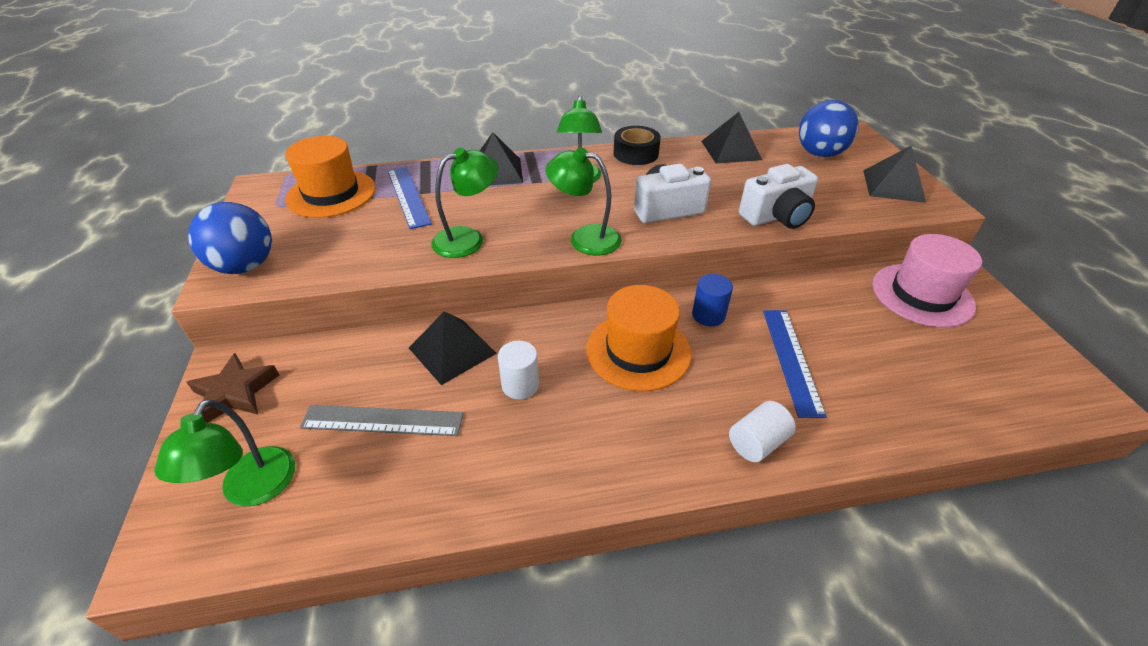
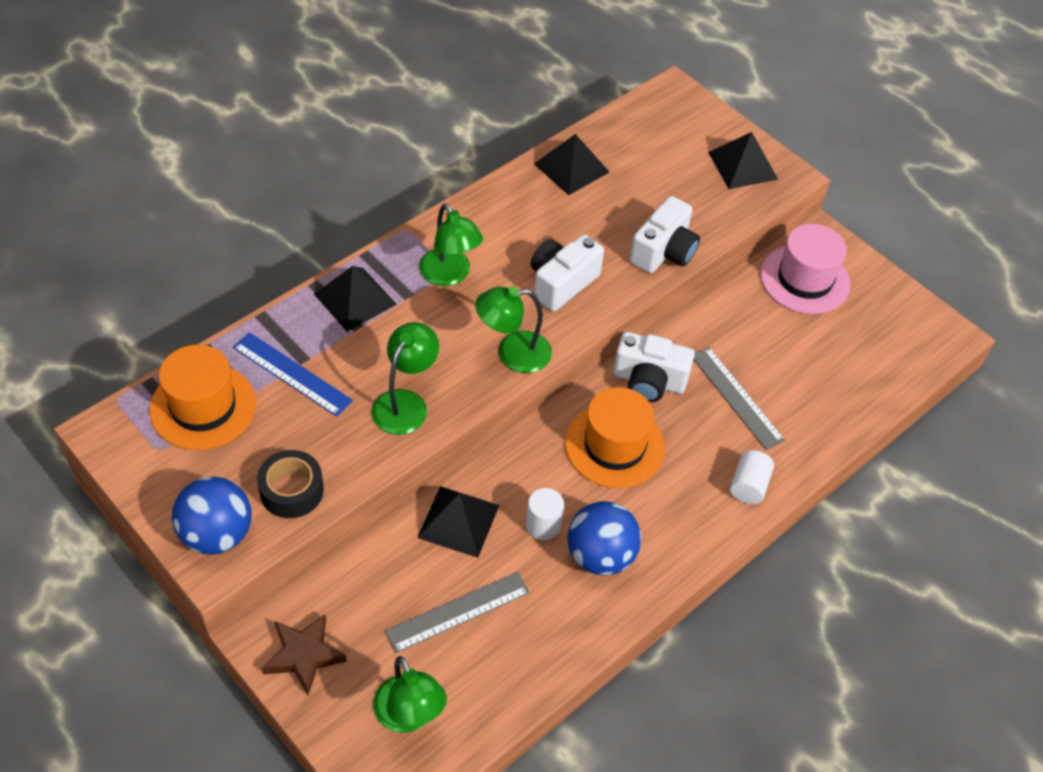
camera: 35 degrees left, 10 degrees up
black tape [613,126,661,165] -> black tape moved to [257,450,324,518]
blue cylinder [692,274,733,326] -> white camera [613,332,695,402]
blue ruler [763,310,827,418] -> grey ruler [694,347,785,450]
blue ball [799,100,859,157] -> blue ball moved to [567,501,641,576]

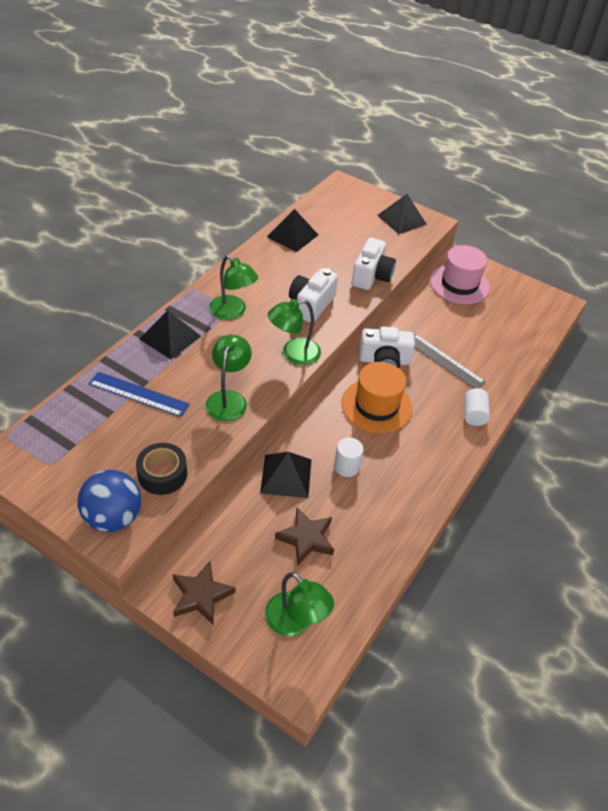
camera: 15 degrees left, 5 degrees down
orange hat [149,345,256,450] -> none
grey ruler [385,572,530,653] -> brown star [275,508,334,565]
blue ball [567,501,641,576] -> none

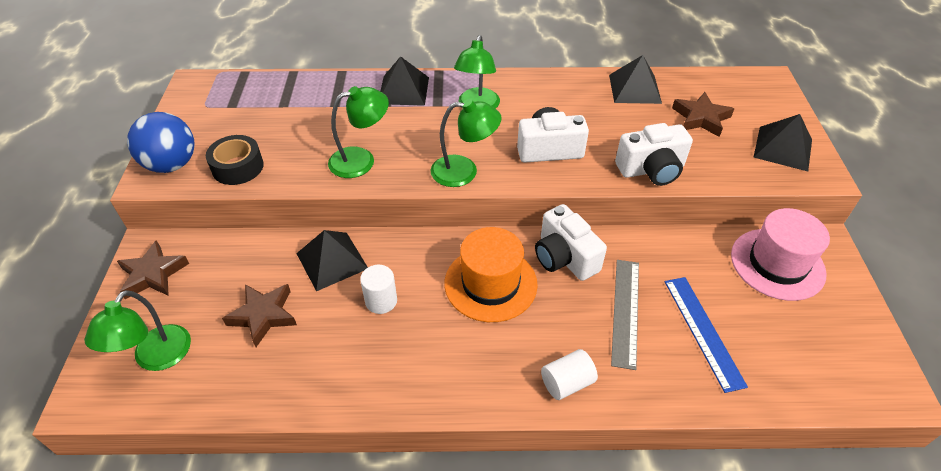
camera: 60 degrees right, 0 degrees up
blue ruler [89,372,190,417] -> blue ruler moved to [665,277,748,393]
green lamp [268,299,321,365] -> green lamp turned 150 degrees clockwise [431,99,502,187]
none -> brown star [672,92,734,137]

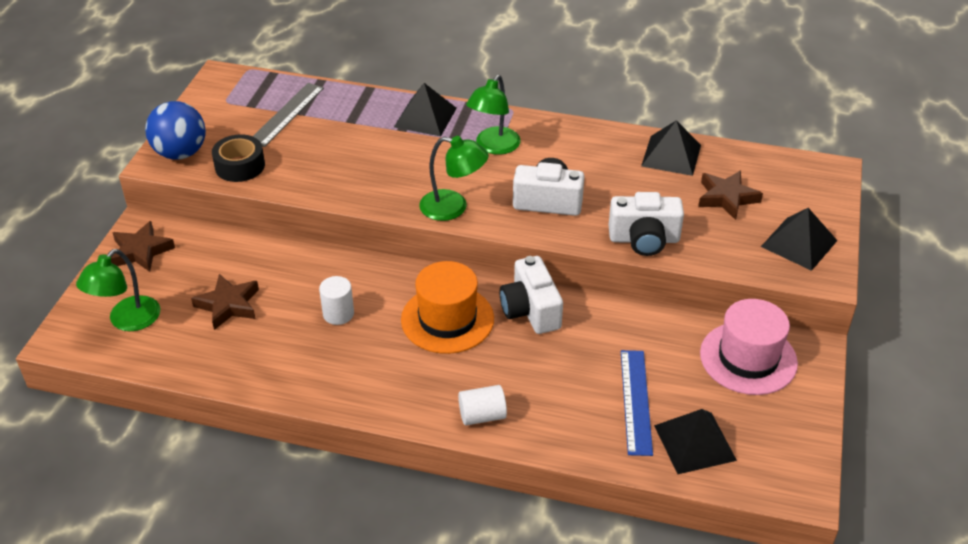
camera: 15 degrees right, 5 degrees down
black pyramid [296,230,368,291] -> black pyramid moved to [654,409,737,474]
green lamp [328,86,389,178] -> none
grey ruler [611,260,639,370] -> grey ruler moved to [253,83,324,147]

